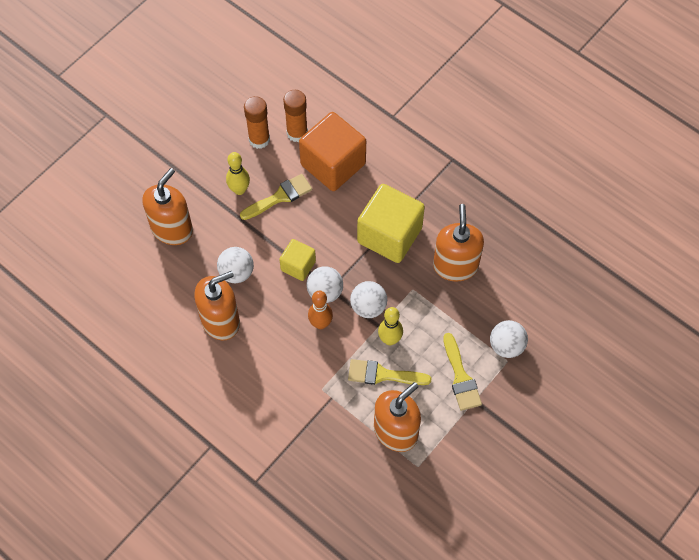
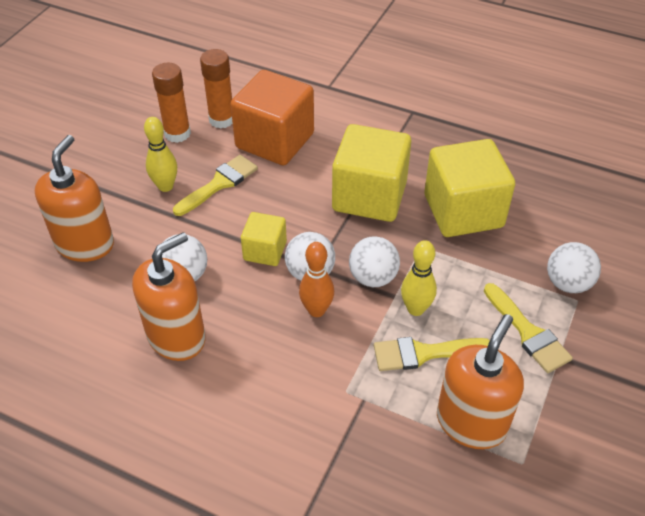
camera: 15 degrees left, 15 degrees down
orange soap dispenser [433,204,484,282] -> yellow cube [424,139,515,237]

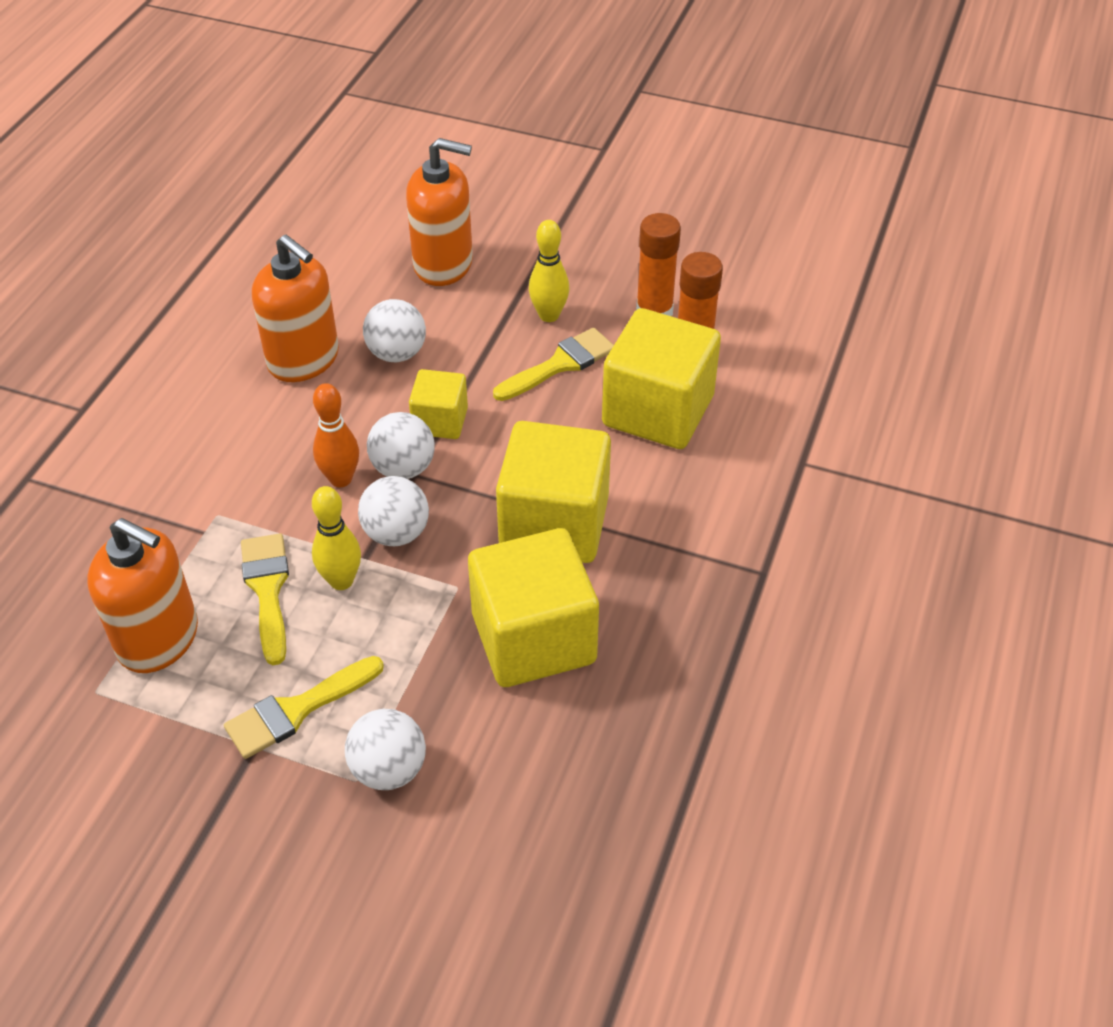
camera: 85 degrees right, 0 degrees up
yellow brush [173,155,258,216] -> yellow brush turned 75 degrees counterclockwise [493,328,614,401]
orange cube [231,70,314,165] -> yellow cube [602,308,721,449]

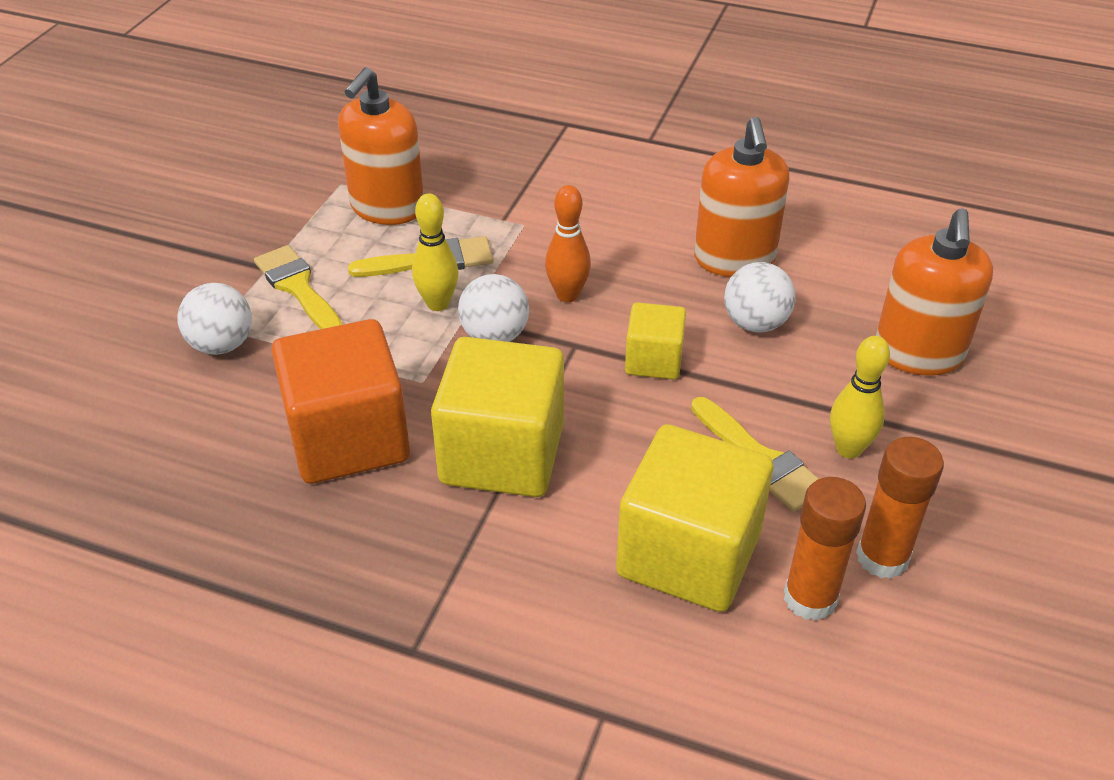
camera: 90 degrees right, 5 degrees down
orange soap dispenser [252,235,339,382] -> orange soap dispenser turned 45 degrees counterclockwise [694,117,789,277]
white ball [367,412,435,479] -> none
yellow cube [468,528,599,687] -> orange cube [272,319,410,484]

